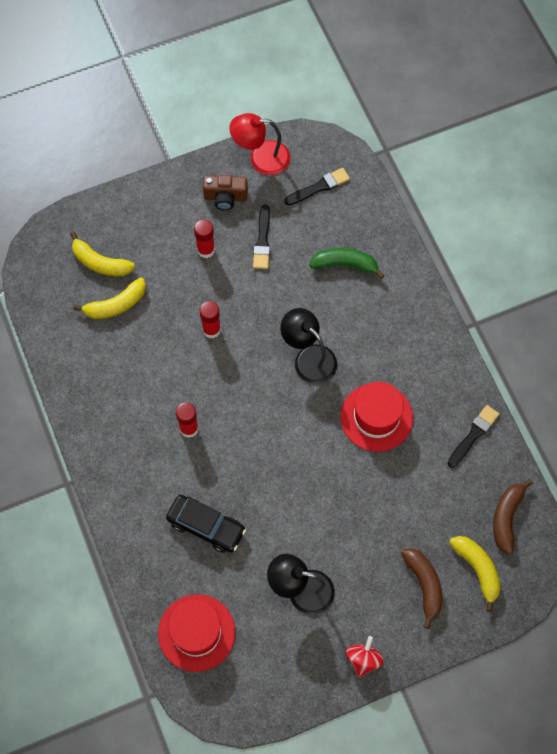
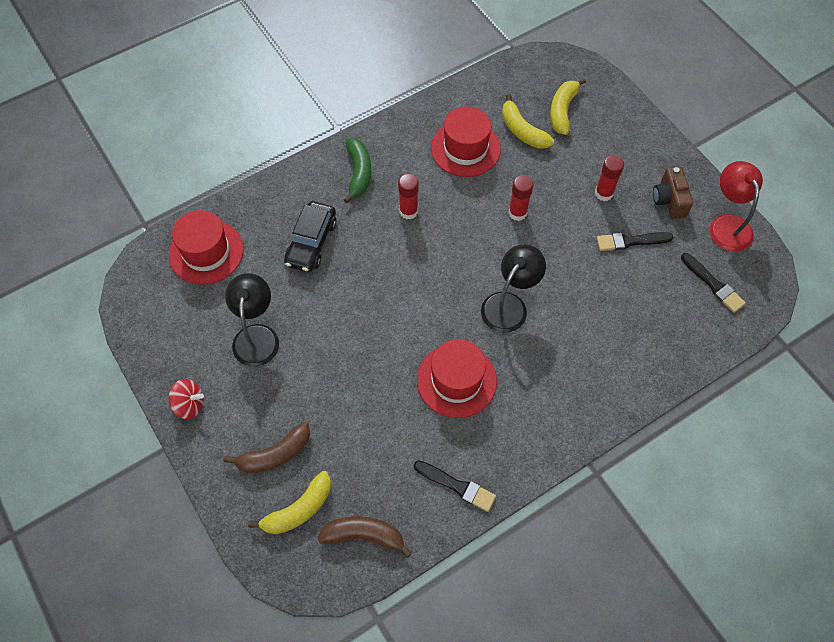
camera: 80 degrees right, 5 degrees down
green banana [309,248,384,279] -> green banana moved to [344,138,371,203]
none -> red hat [431,106,501,177]

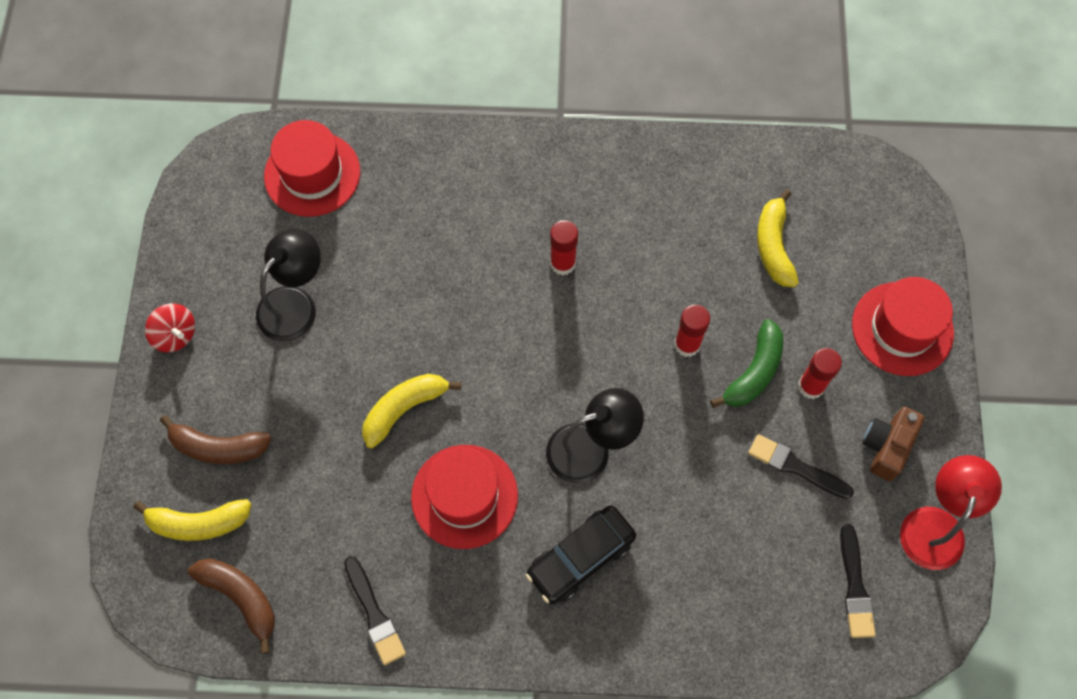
camera: 35 degrees right, 5 degrees up
black car [284,201,337,272] -> black car moved to [526,505,636,604]
green banana [344,138,371,203] -> green banana moved to [710,319,783,408]
red hat [431,106,501,177] -> red hat moved to [852,277,954,376]
yellow banana [550,78,586,135] -> yellow banana moved to [362,374,461,448]

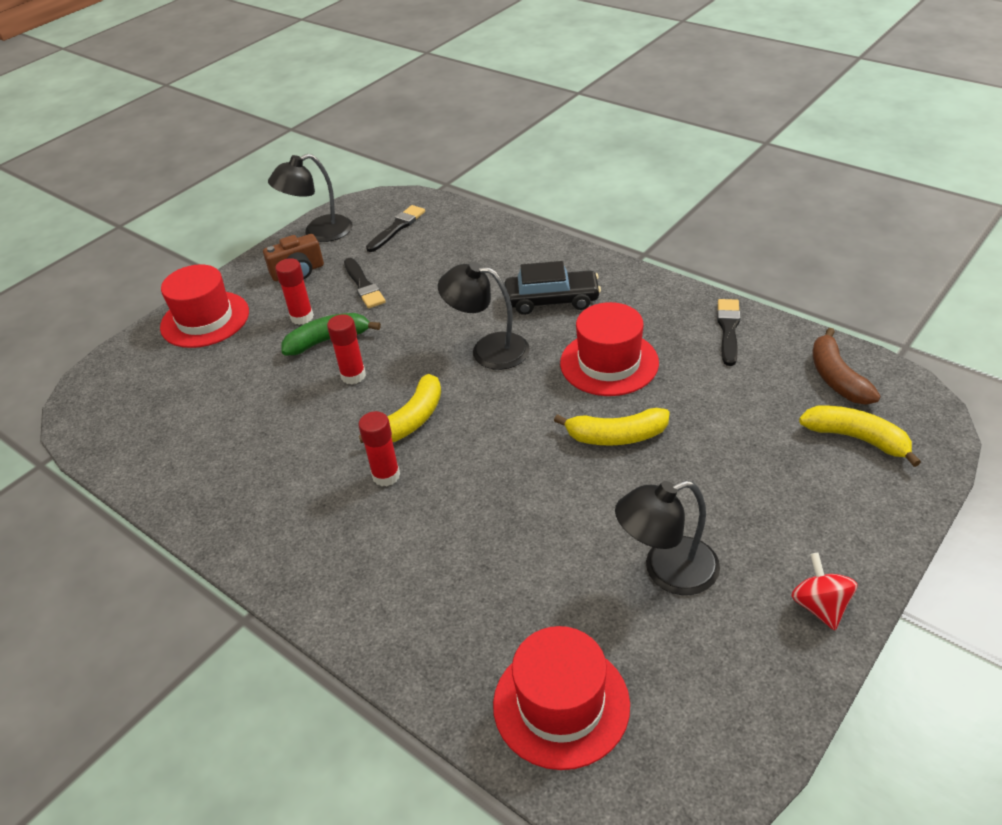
camera: 140 degrees left, 25 degrees down
brown banana [160,415,272,464] -> none
yellow banana [757,189,799,287] -> yellow banana moved to [359,374,441,443]
red lamp [900,455,1002,570] -> black lamp [268,154,352,242]

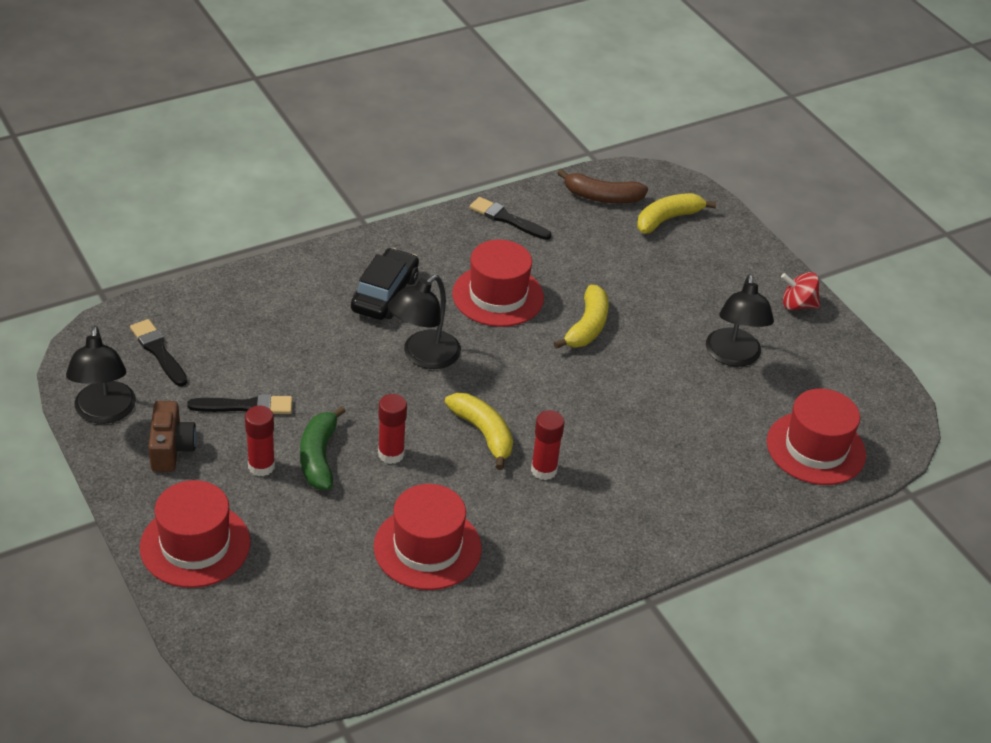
camera: 75 degrees left, 0 degrees up
none -> red hat [374,484,482,590]

